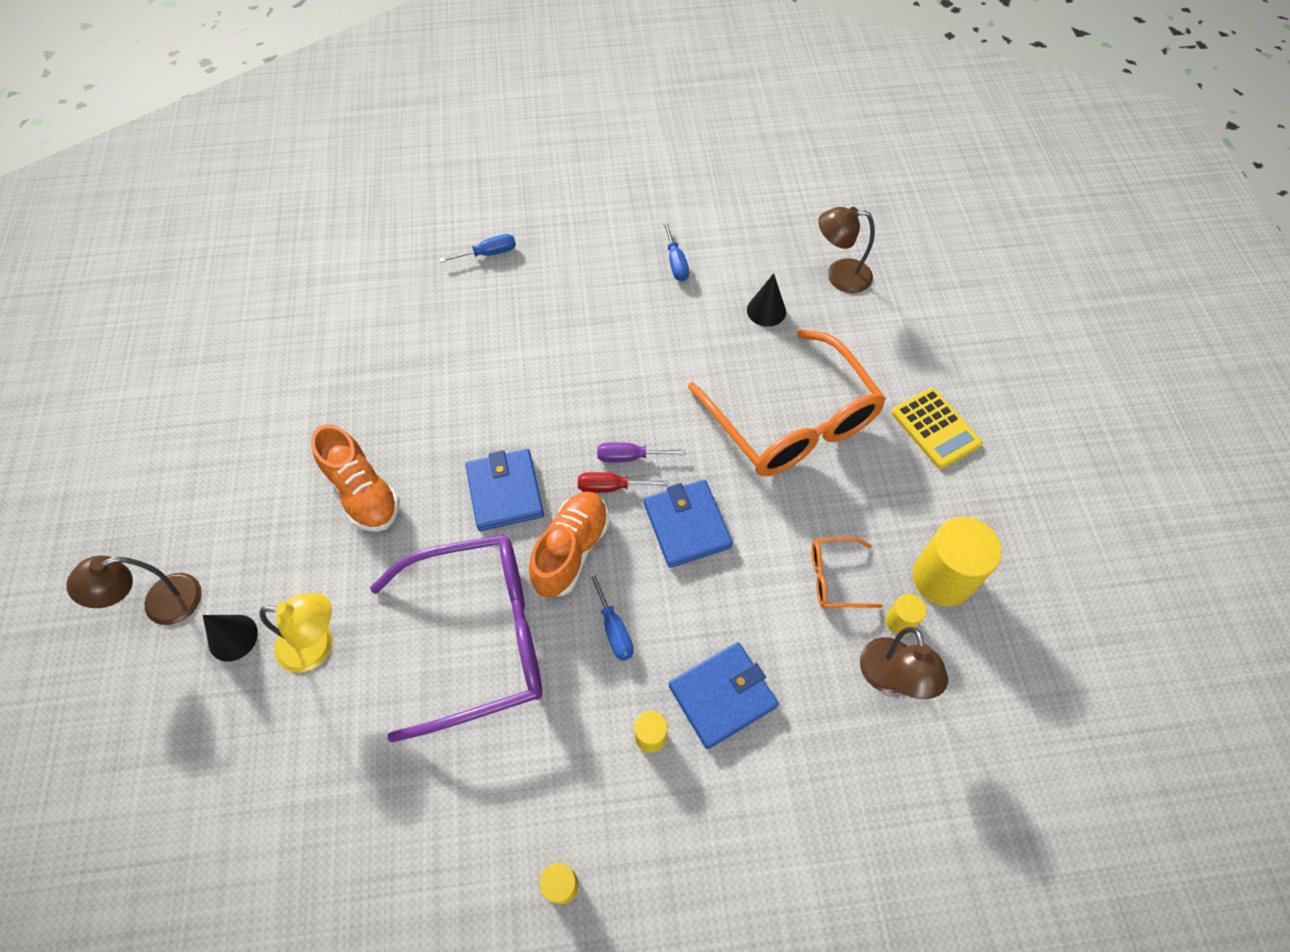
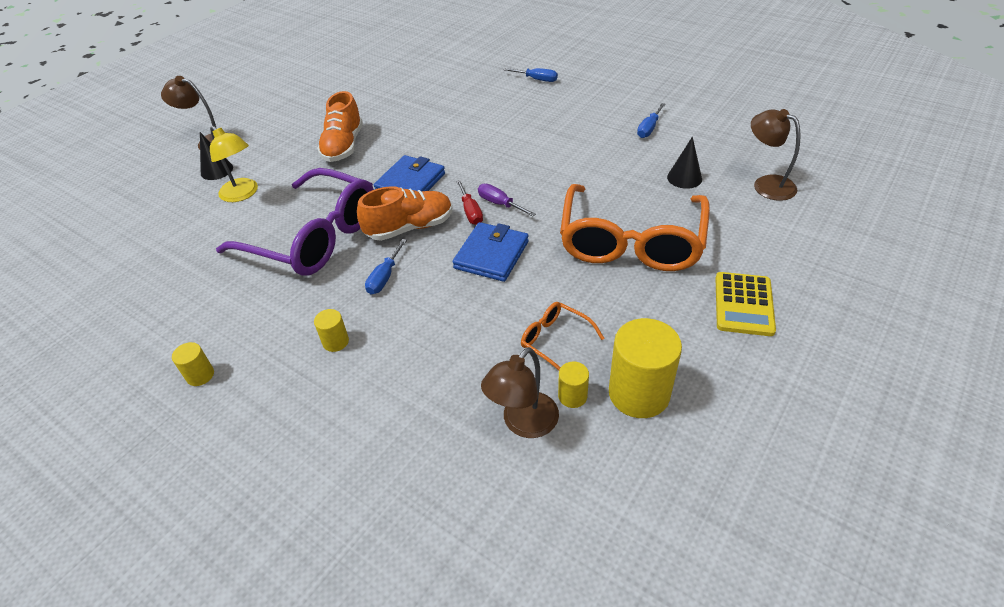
camera: 45 degrees right, 15 degrees down
red screwdriver [578,472,668,493] -> red screwdriver turned 150 degrees counterclockwise [456,180,483,225]
blue wallet [669,642,779,749] -> none

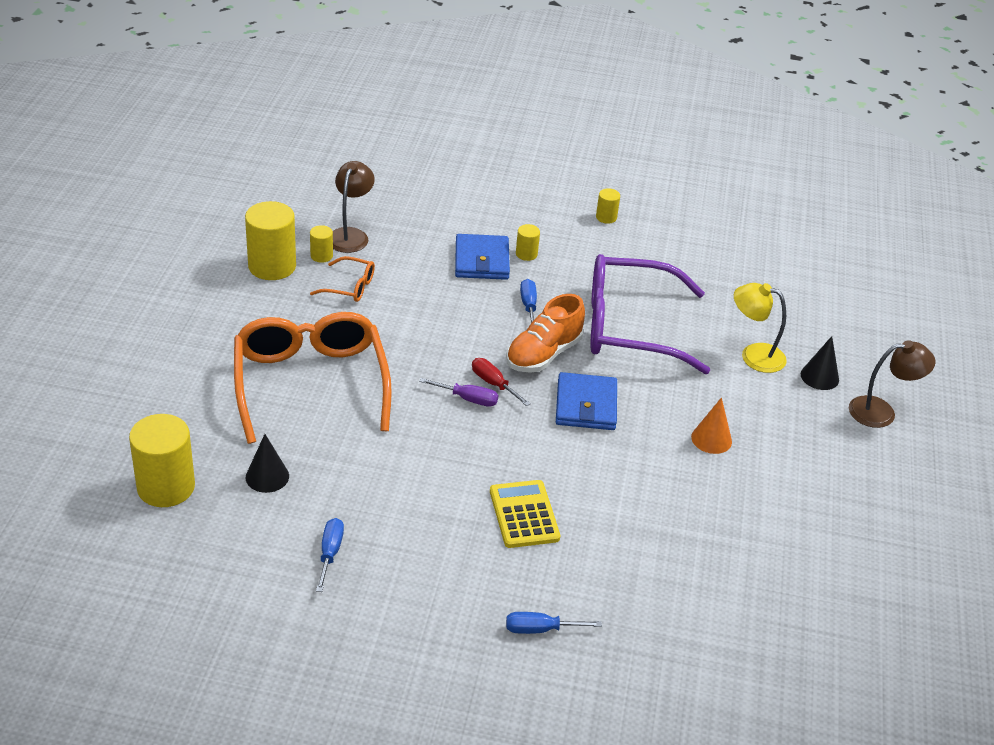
camera: 150 degrees right, 5 degrees down
orange shoe [317,91,363,162] -> orange cone [691,397,732,454]
blue wallet [453,222,529,282] -> blue wallet moved to [455,234,510,280]
yellow calculator [715,272,776,336] -> yellow calculator moved to [490,480,560,548]
brown lamp [751,109,801,201] -> yellow cylinder [129,414,195,507]

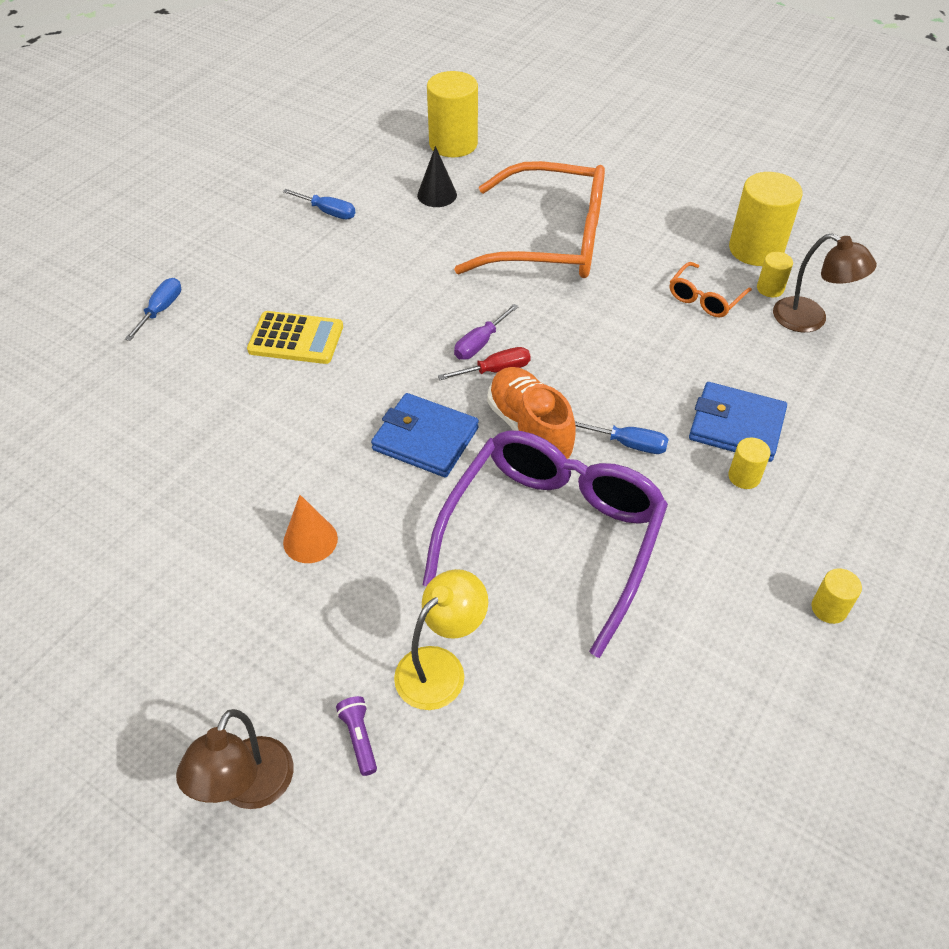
camera: 115 degrees right, 10 degrees up
black cone [801,336,839,390] -> purple flashlight [336,696,377,776]

